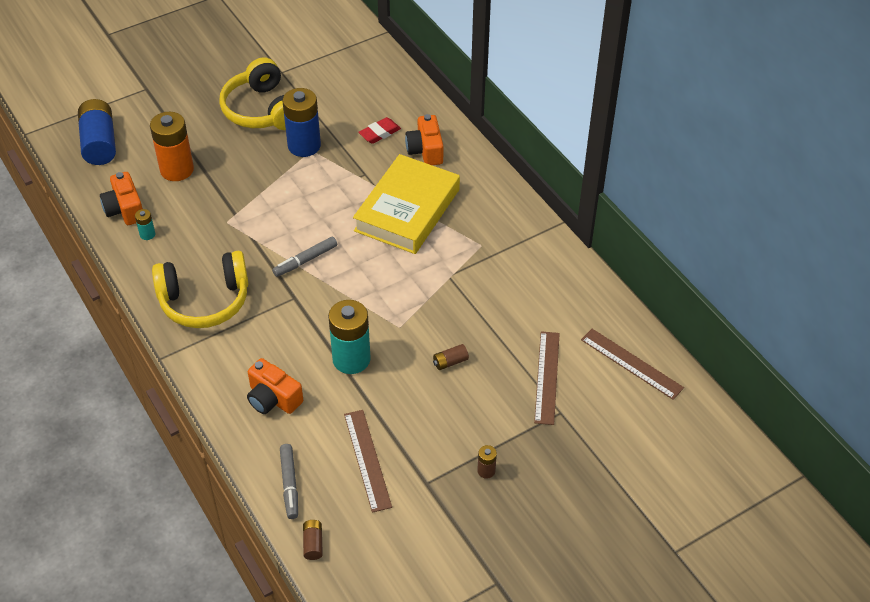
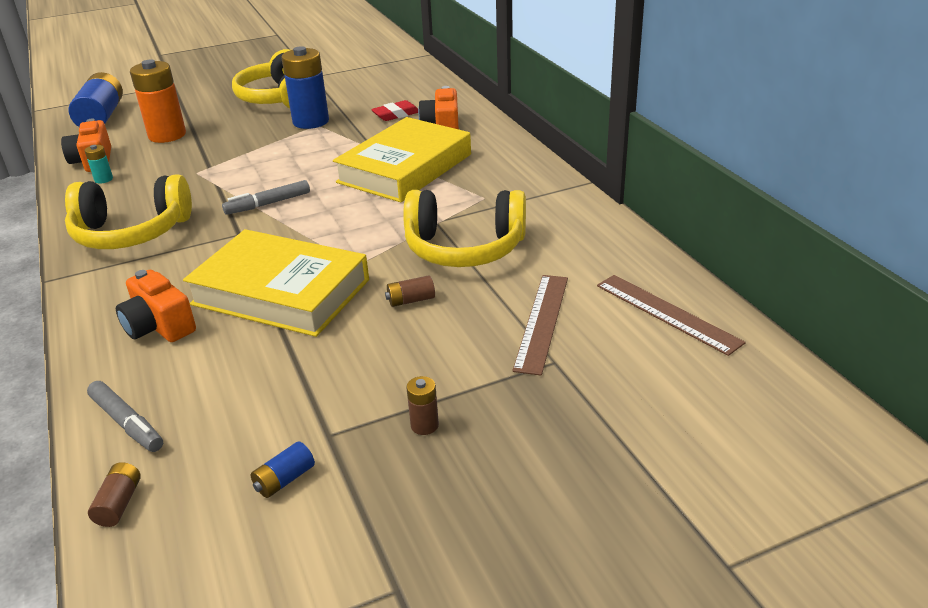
camera: 10 degrees right, 15 degrees down
grey marker [280,444,298,519] -> grey marker turned 45 degrees counterclockwise [87,381,163,452]
turquoise battery [328,300,371,374] -> yellow book [183,229,369,337]
brown ruler [344,410,392,513] -> none
none -> blue battery [251,441,315,498]
none -> yellow headphones [403,190,526,267]

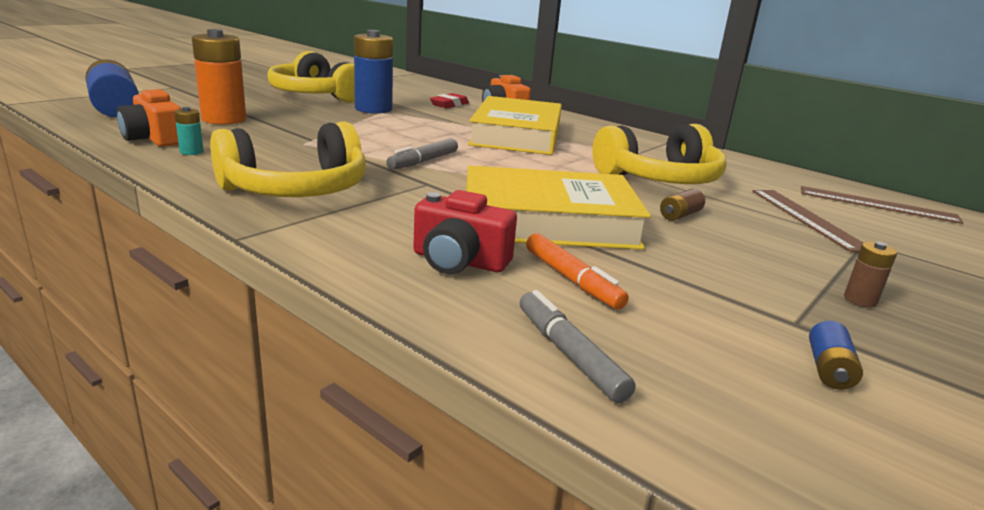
camera: 30 degrees left, 10 degrees down
grey marker [87,381,163,452] -> grey marker turned 135 degrees counterclockwise [520,290,636,403]
brown battery [88,462,141,527] -> none
orange camera [116,270,196,342] -> red camera [413,190,517,274]
none -> orange marker [526,233,629,310]

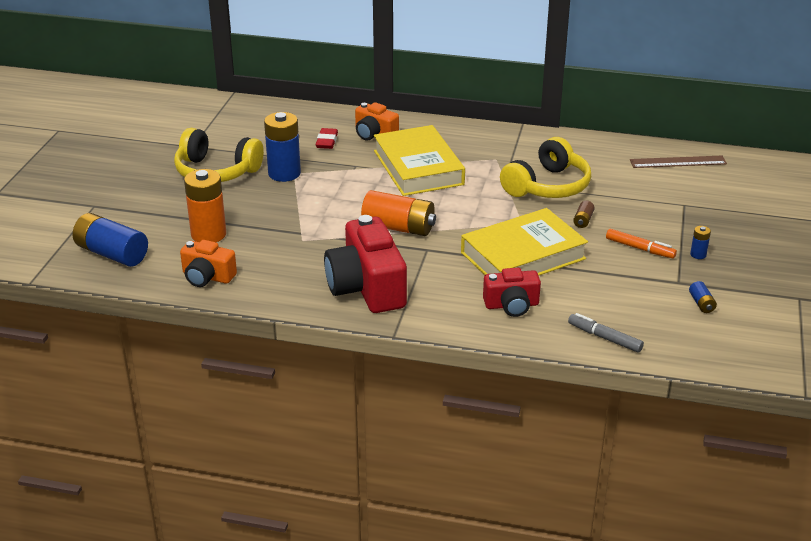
camera: 25 degrees left, 10 degrees up
turquoise battery [174,107,204,155] -> none
yellow headphones [210,121,366,197] -> red camera [324,215,407,313]
grey marker [387,138,458,170] -> orange battery [361,190,436,236]
orange marker [526,233,629,310] -> orange marker moved to [606,229,677,258]
brown ruler [752,190,863,252] -> none
brown battery [844,241,897,307] -> blue battery [690,226,711,259]

